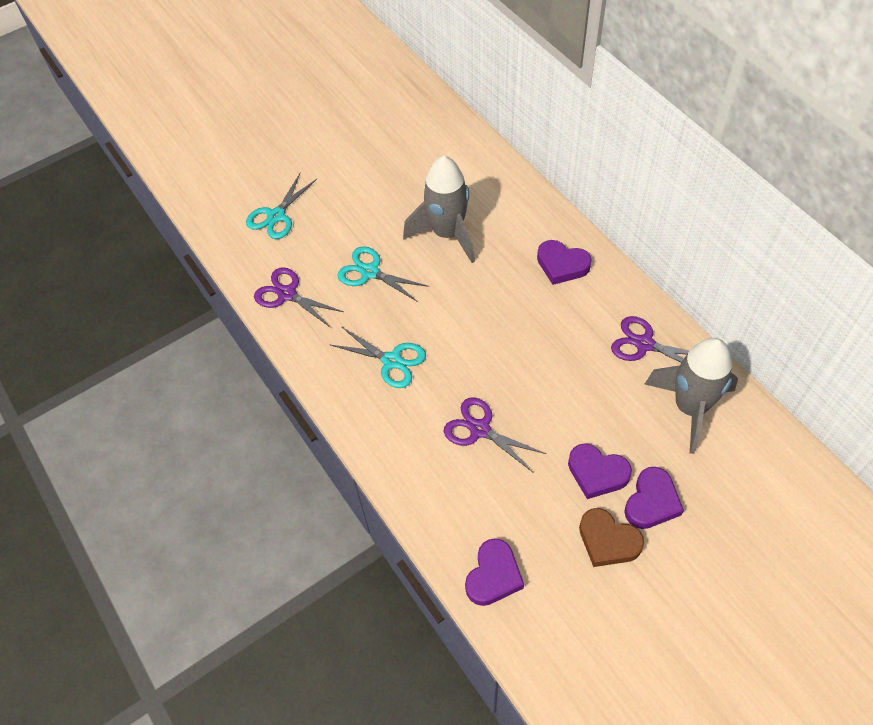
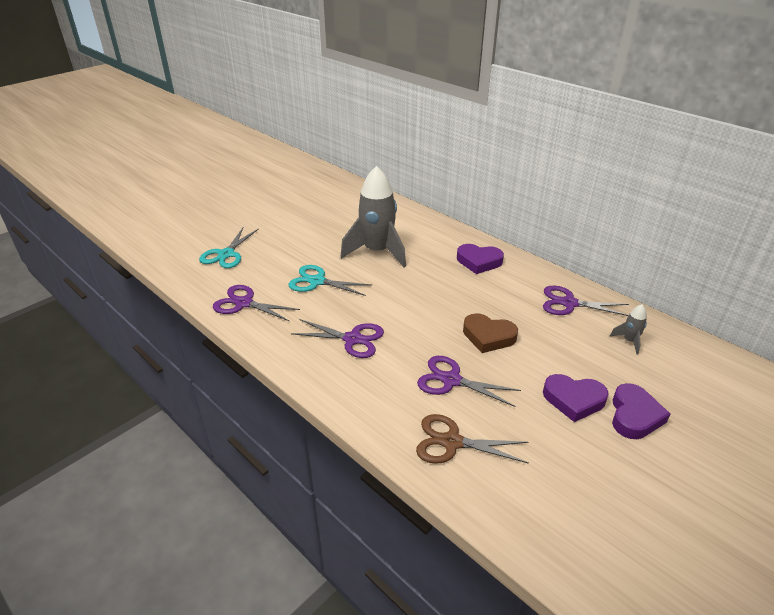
camera: 15 degrees left, 20 degrees down
turquoise scissors [329,327,426,388] -> purple scissors [291,319,384,358]
purple heart [465,538,524,606] -> none
brown heart [579,508,644,567] -> brown heart moved to [463,313,518,353]
grey rocket [645,338,738,454] -> grey rocket [610,304,647,354], size x0.42
none -> brown scissors [416,414,528,464]

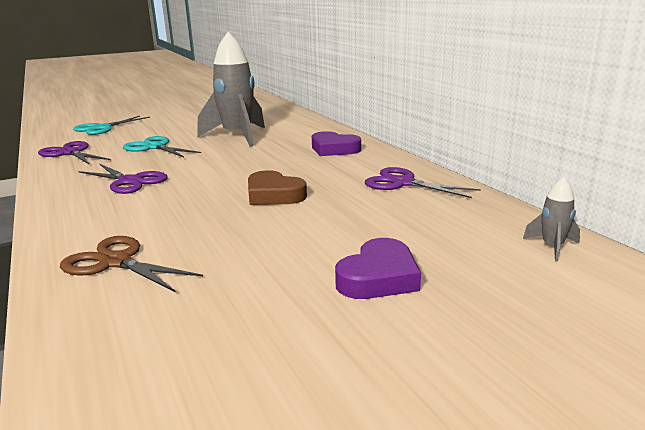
camera: 20 degrees right, 15 degrees down
purple scissors [417,356,521,407] -> none
purple heart [543,374,609,422] -> none
grey rocket [610,304,647,354] -> grey rocket moved to [523,177,580,262]

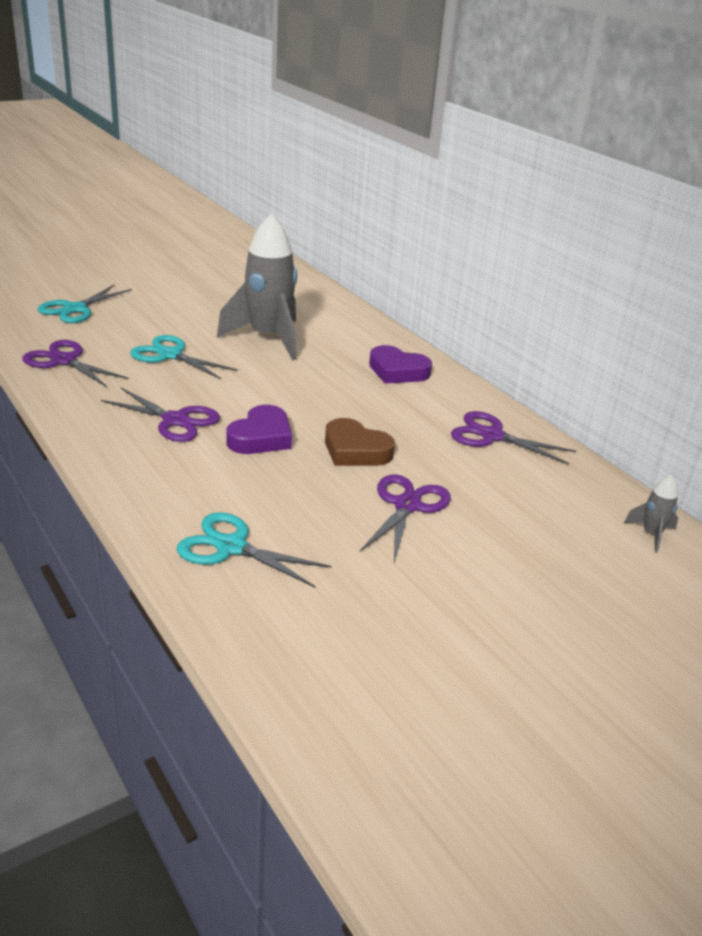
camera: 10 degrees left, 10 degrees up
brown scissors [60,236,203,292] -> turquoise scissors [177,512,332,587]
purple heart [335,238,421,299] -> purple heart moved to [226,405,292,454]
none -> purple scissors [360,475,451,562]

